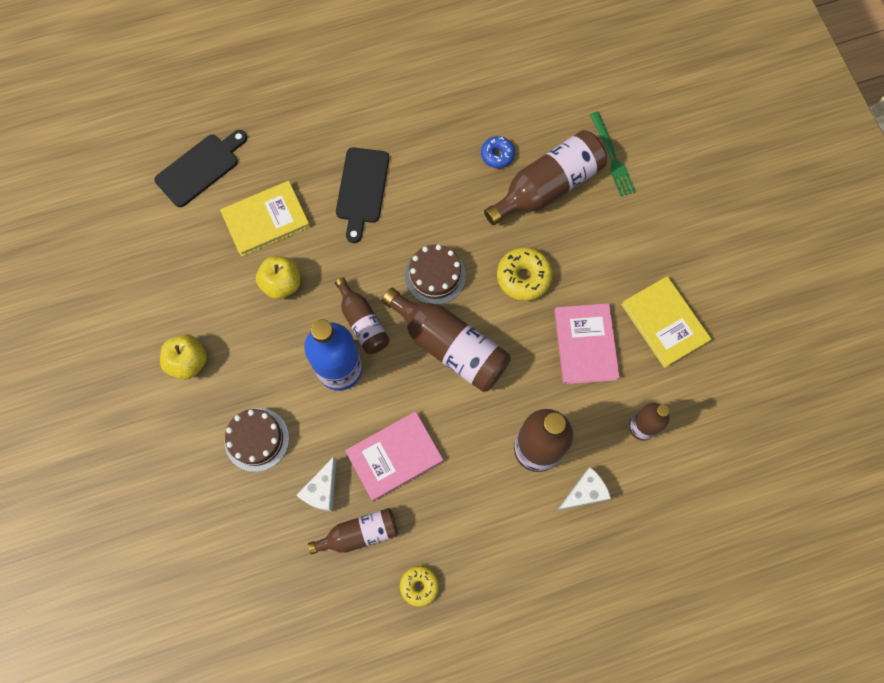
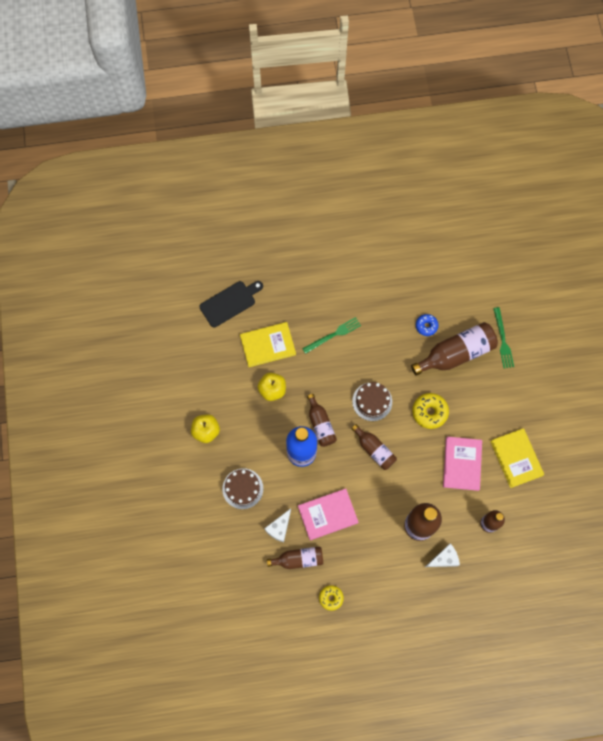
camera: 10 degrees right, 0 degrees up
black cutting board [336,147,389,243] -> green fork [302,317,361,354]
brown bottle [382,288,511,392] -> brown bottle [351,424,397,470], size x0.60

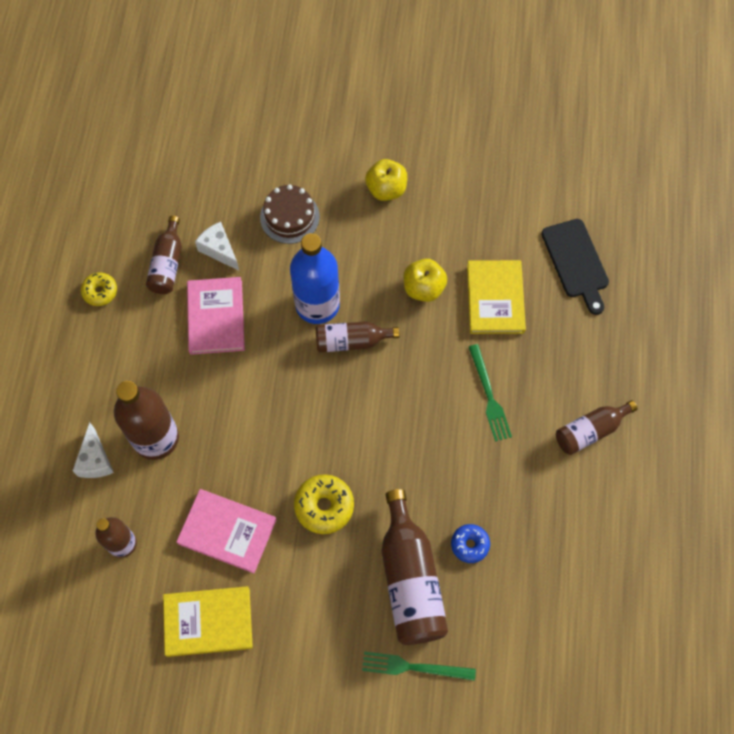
camera: 105 degrees right, 5 degrees down
brown bottle [351,424,397,470] -> brown bottle moved to [556,400,638,455]
brown cake [352,382,392,421] -> none

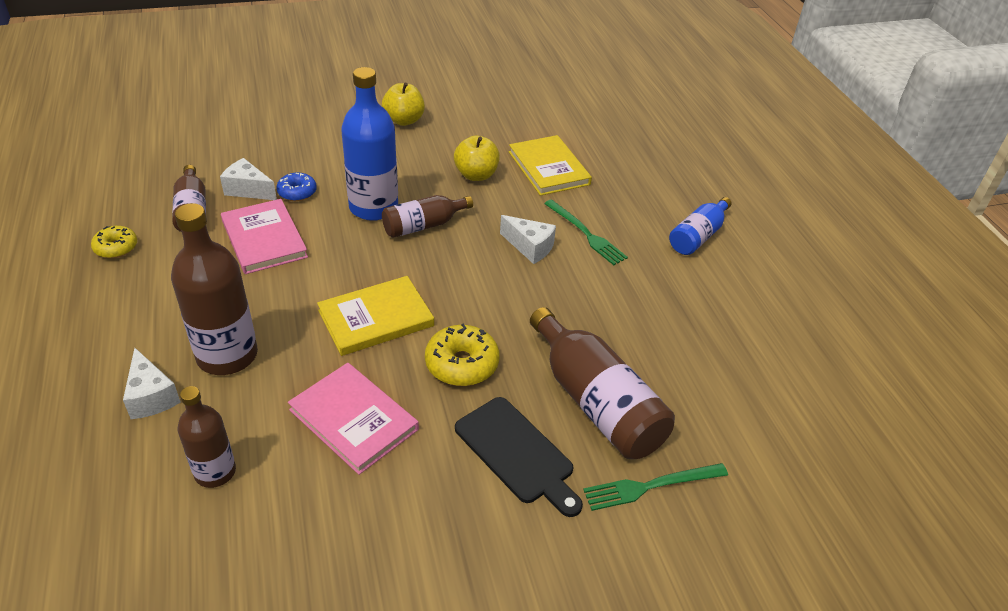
camera: 25 degrees left, 25 degrees down
yellow book [163,586,253,657] -> yellow book moved to [317,276,434,356]
pink book [176,489,276,573] -> pink book turned 45 degrees clockwise [288,363,419,475]
brown cake [260,184,320,244] -> none
blue donut [451,524,490,563] -> blue donut moved to [277,172,317,201]
black cutting board [542,219,609,315] -> black cutting board moved to [455,397,583,517]
brown bottle [556,400,638,455] -> blue bottle [669,197,732,255]
none -> white cheese [500,215,556,264]

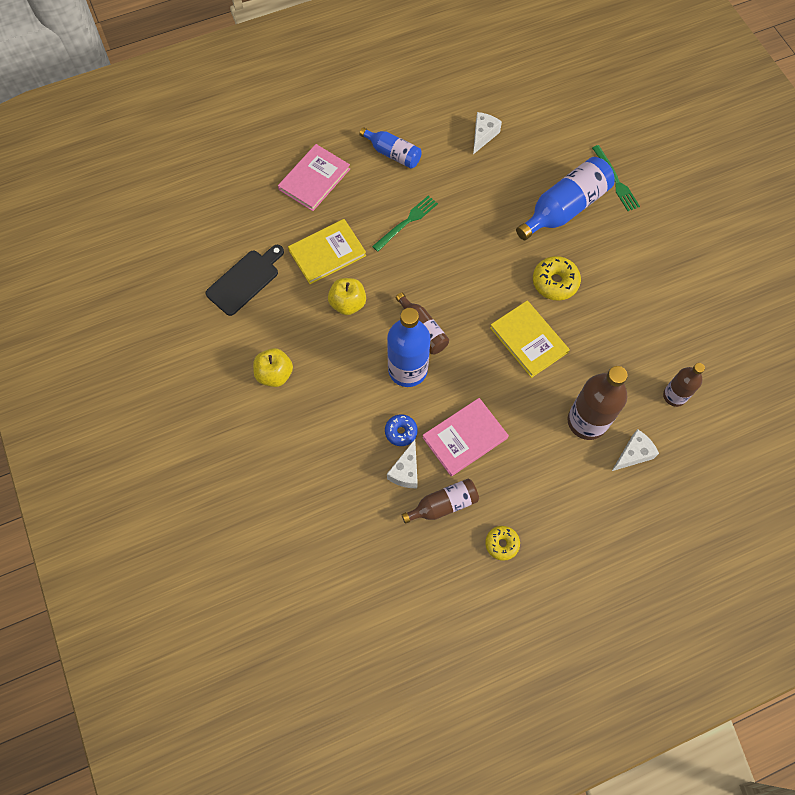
camera: 95 degrees left, 25 degrees up
pink book [288,363,419,475] -> pink book moved to [278,144,350,211]
black cutting board [455,397,583,517] -> black cutting board moved to [206,245,284,316]
white cheese [500,215,556,264] -> white cheese moved to [473,112,502,154]
brown bottle [530,307,675,459] -> blue bottle [516,157,615,240]

